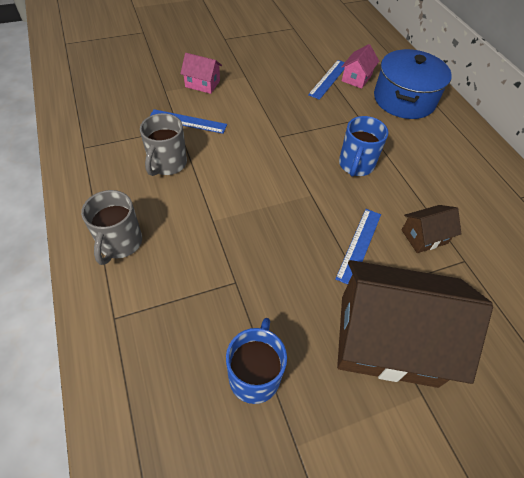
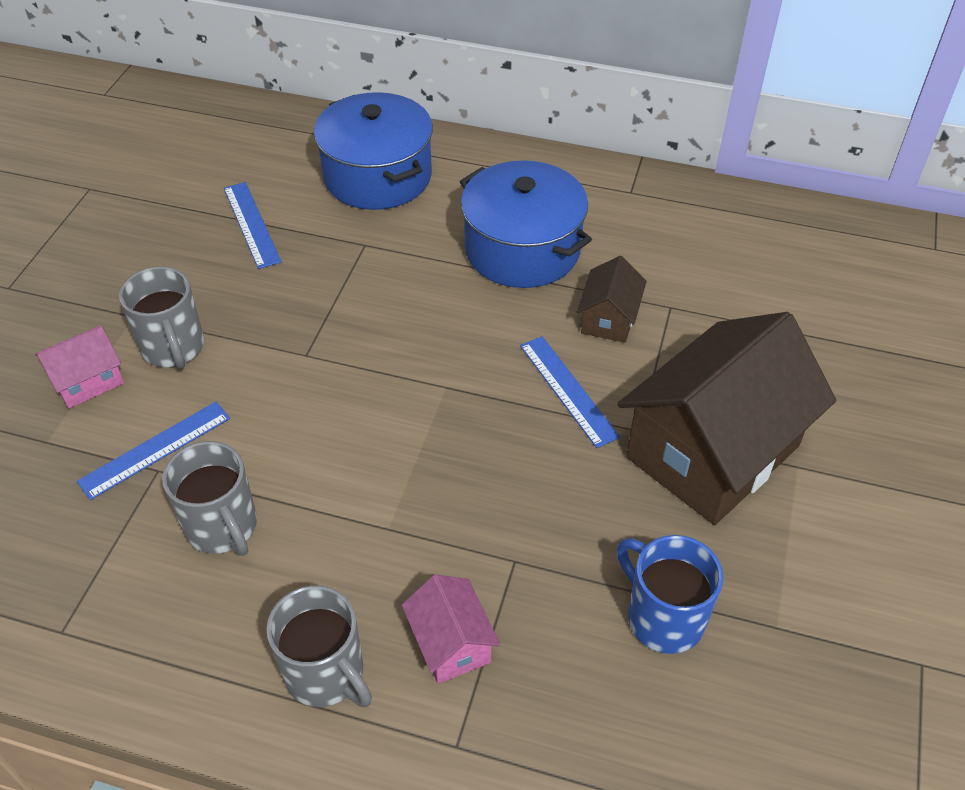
camera: 50 degrees left, 5 degrees down
blue mug [339,116,388,177] -> none
pink house [342,44,379,89] -> pink house moved to [402,574,500,684]
none -> grey mug [119,266,204,369]
none -> blue pot [460,160,592,288]

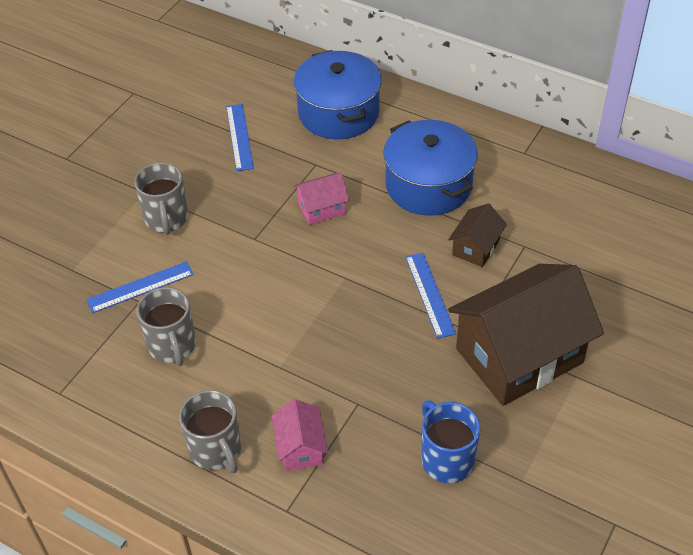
camera: 15 degrees right, 0 degrees up
pink house [35,325,124,409] -> pink house moved to [293,173,349,225]

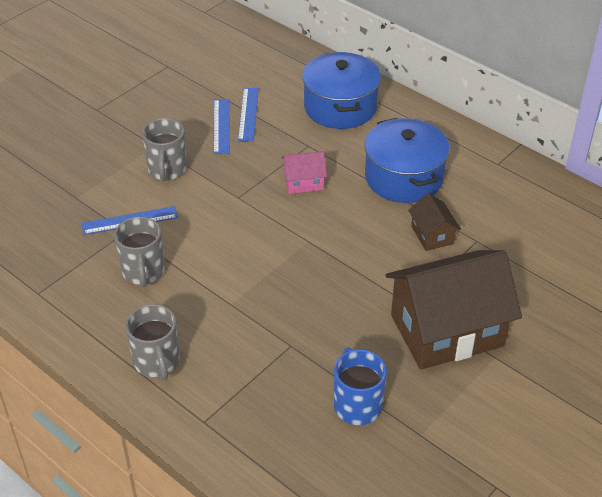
camera: 10 degrees right, 5 degrees down
pink house [272,399,328,471] -> none
blue ruler [405,253,456,339] -> blue ruler moved to [214,99,230,154]
brown house [448,203,507,267] -> brown house turned 60 degrees counterclockwise [408,193,461,251]

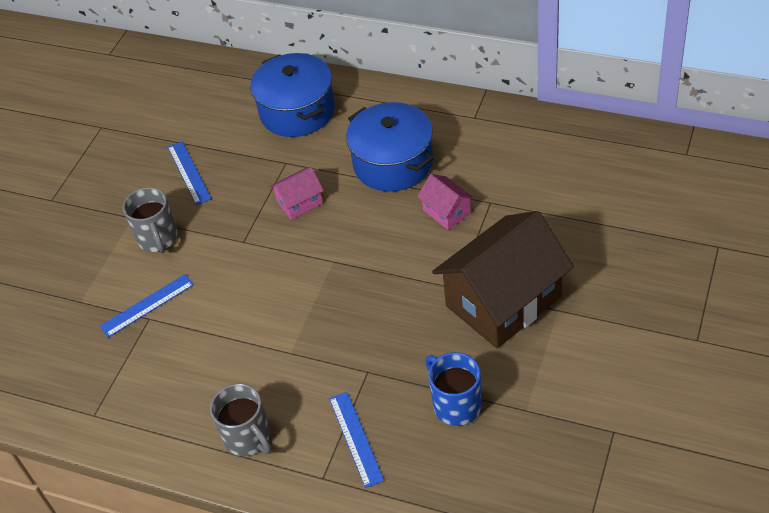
camera: 15 degrees left, 5 degrees up
grey mug [114,217,165,287] -> none
blue ruler [238,88,259,141] -> blue ruler moved to [329,392,384,488]
brown house [408,193,461,251] -> pink house [417,174,474,230]

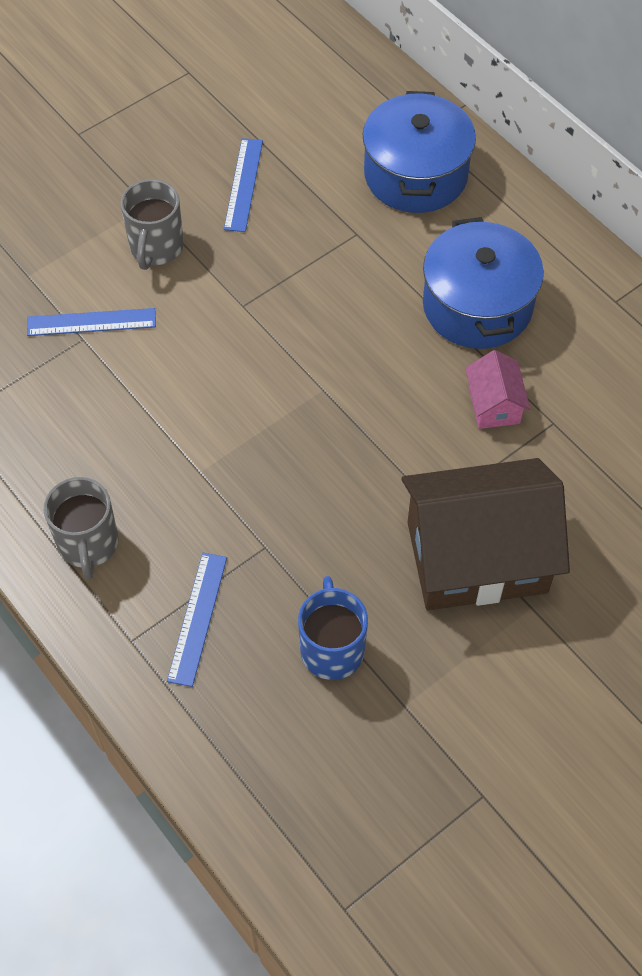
camera: 25 degrees right, 10 degrees up
pink house [270,167,324,220] -> none

